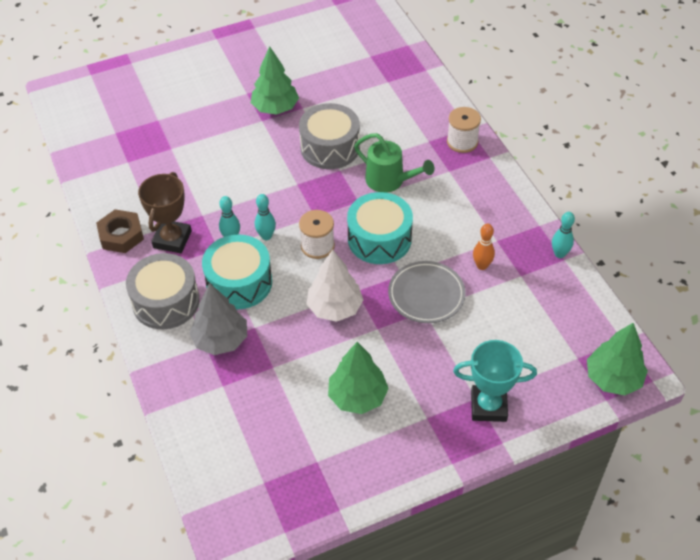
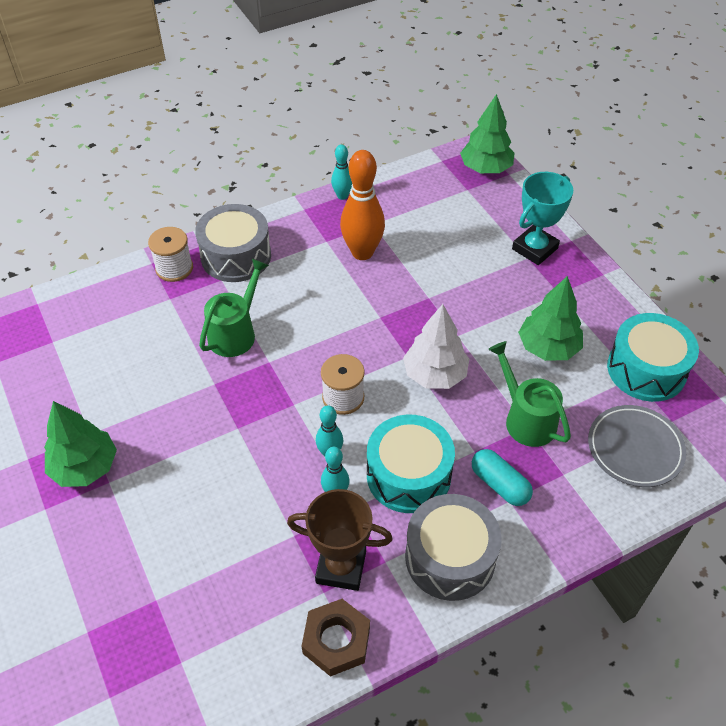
camera: 95 degrees left, 0 degrees up
grey tree [189,283,247,355] -> turquoise capsule [472,449,533,506]
grey drum [299,103,360,169] -> grey drum moved to [195,204,271,282]
turquoise drum [347,192,413,264] -> turquoise drum moved to [607,313,699,402]
grey plate [388,261,465,323] -> grey plate moved to [588,405,686,487]
turquoise trophy [453,340,537,422] -> turquoise trophy turned 45 degrees clockwise [512,172,573,265]
orange bowling pin [473,224,495,270] -> orange bowling pin [340,150,385,260], size x1.89
none -> green watering can [488,341,571,447]

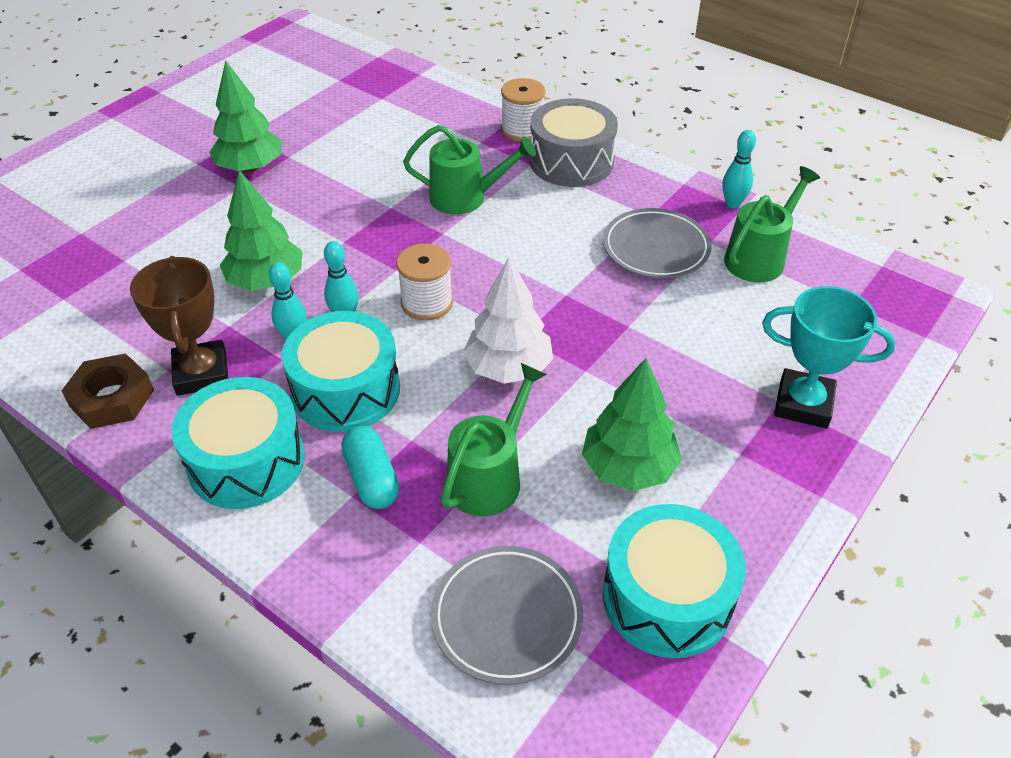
camera: 65 degrees right, 5 degrees down
orange bowling pin [340,150,385,260] -> grey plate [603,208,711,278]
grey drum [405,494,502,601] -> turquoise drum [172,377,305,509]
green tree [460,94,514,173] -> green tree moved to [220,170,302,291]
turquoise capsule [472,449,533,506] -> turquoise capsule turned 45 degrees counterclockwise [342,426,399,509]
none -> green watering can [724,166,820,282]

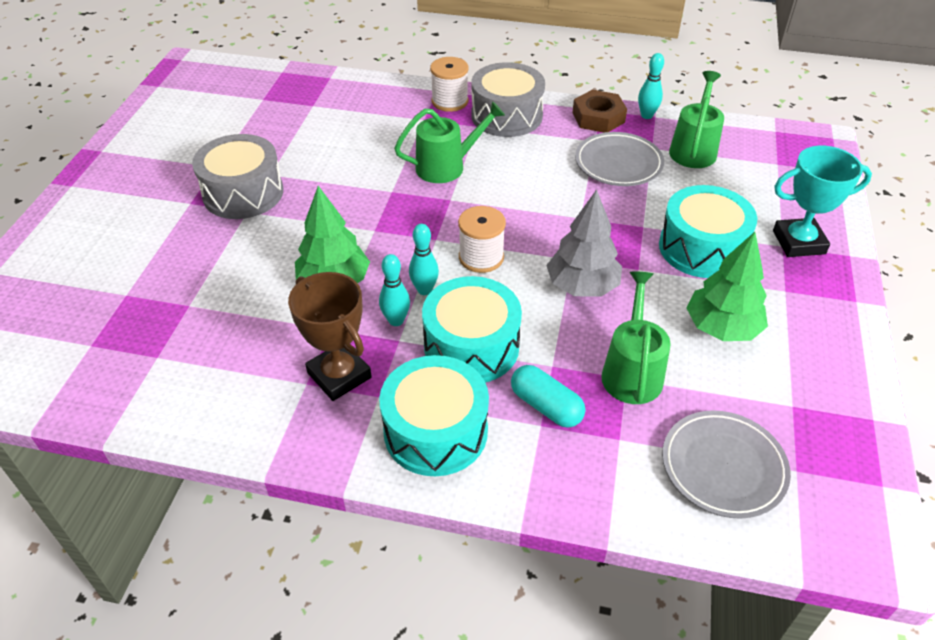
camera: 25 degrees left, 0 degrees up
brown nut [62,353,154,429] -> brown nut moved to [572,90,627,133]
green tree [209,60,282,173] -> grey drum [192,134,283,219]
white tree [463,257,553,384] -> grey tree [546,189,622,297]
turquoise drum [603,504,746,658] -> turquoise drum moved to [659,185,757,278]

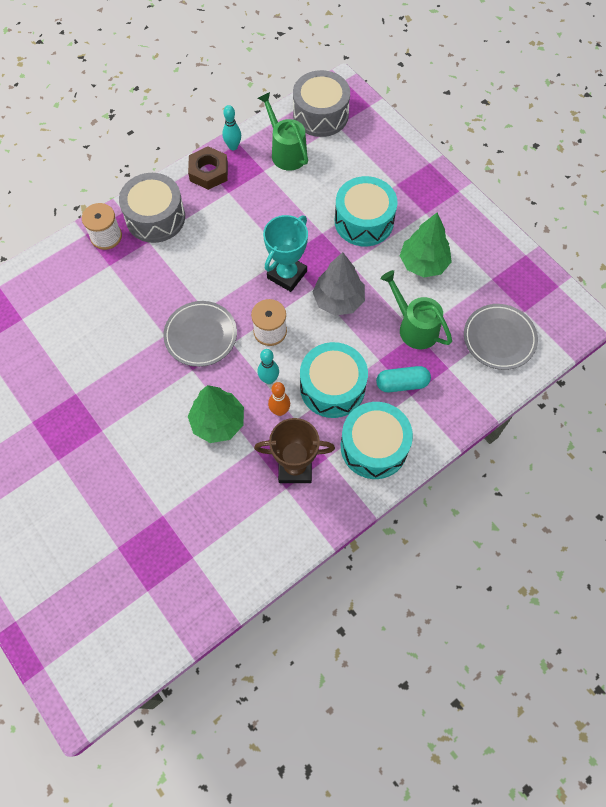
camera: 50 degrees left, 20 degrees up
grey drum [192,134,283,219] -> grey drum moved to [293,70,350,137]
turquoise bowling pin [379,254,410,326] -> orange bowling pin [268,382,290,416]
green watering can [394,101,505,183] -> none
grey plate [575,132,664,186] -> grey plate moved to [163,301,237,367]
turquoise trophy [773,146,872,257] -> turquoise trophy moved to [263,215,308,292]

